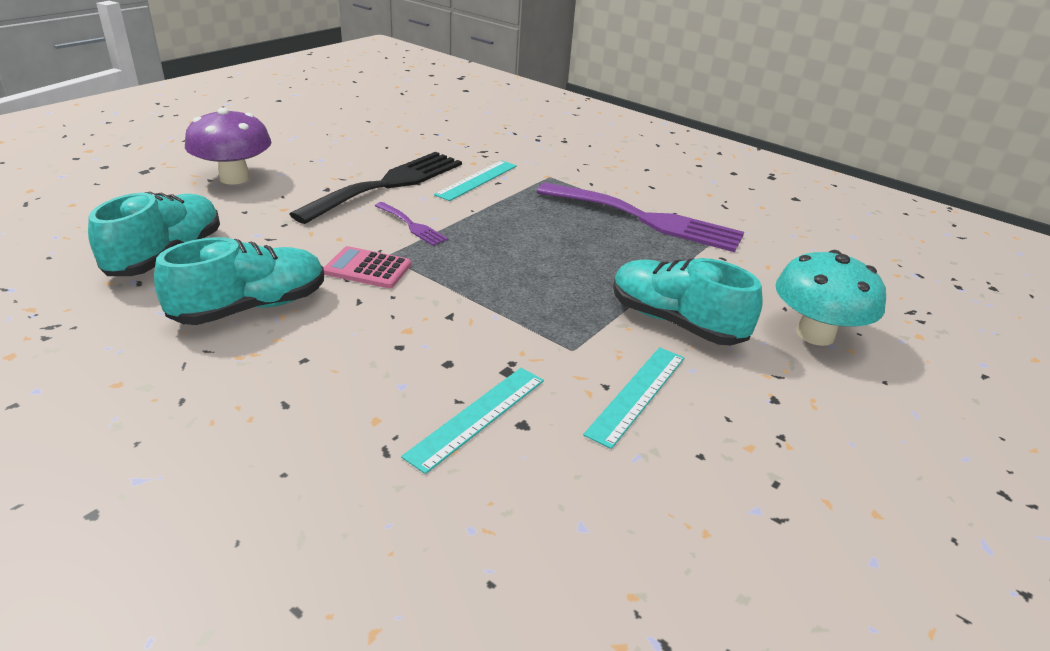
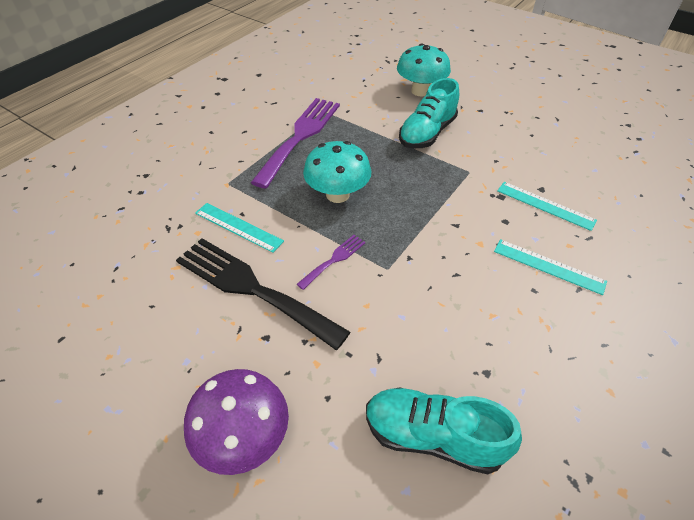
camera: 90 degrees left, 15 degrees up
turquoise shoe [154,237,324,325] -> none
pink calculator [324,246,411,288] -> none
turquoise ruler [583,347,684,449] -> turquoise ruler moved to [494,239,607,295]
none -> turquoise mushroom [303,141,372,203]

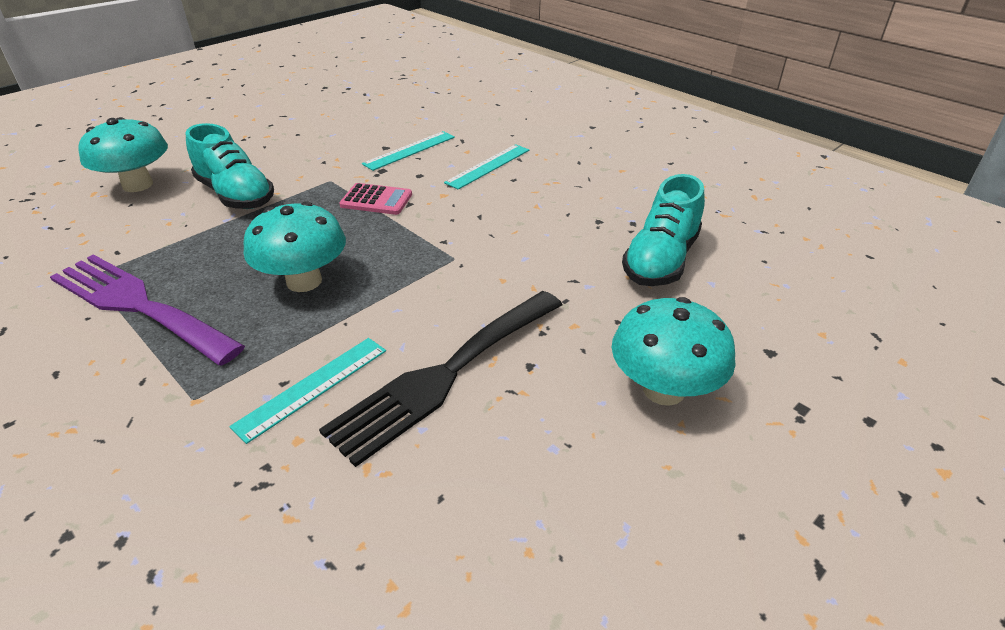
camera: 80 degrees left, 10 degrees down
purple mushroom [184,369,289,475] -> turquoise mushroom [612,297,736,406]
purple fork [297,235,366,290] -> none
none -> pink calculator [339,183,412,215]

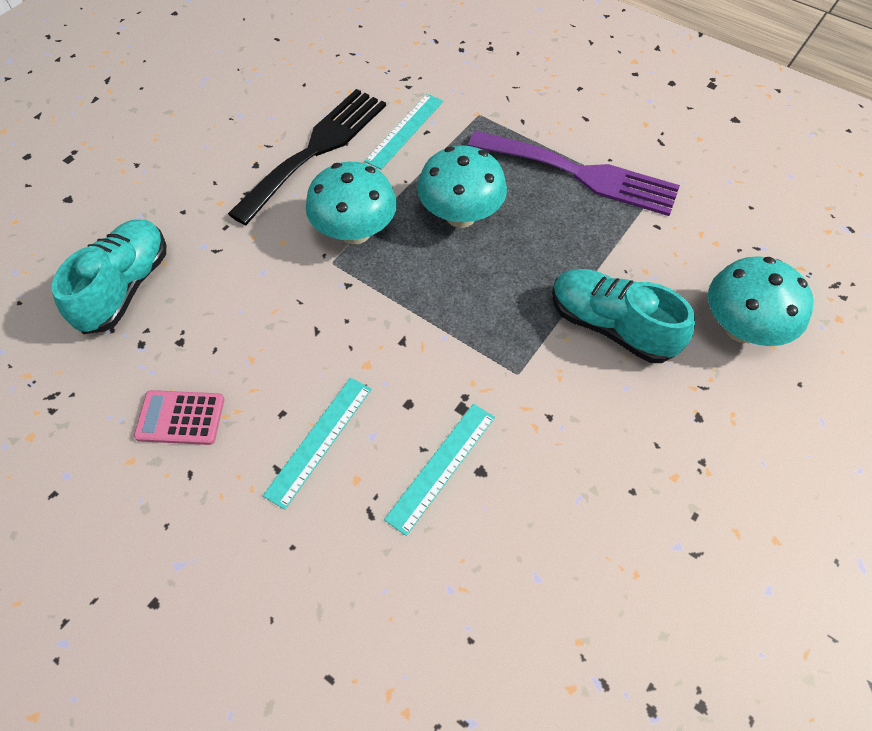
camera: 170 degrees right, 20 degrees up
pink calculator [339,183,412,215] -> pink calculator moved to [134,390,224,445]
turquoise mushroom [612,297,736,406] -> turquoise mushroom moved to [306,162,397,244]

